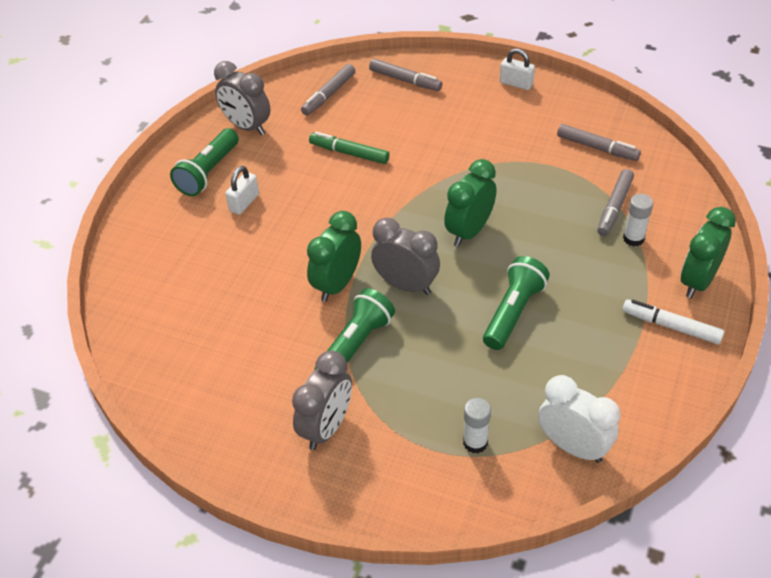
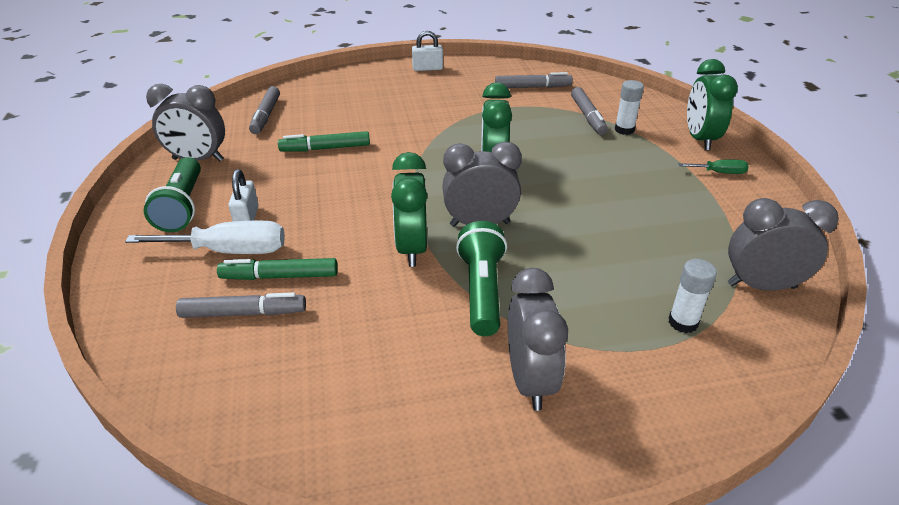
camera: 35 degrees left, 10 degrees down
grey marker [369,59,442,91] -> grey marker moved to [176,293,306,318]
green flashlight [483,256,550,350] -> none
white clock [538,375,620,463] -> grey clock [728,198,839,291]
white marker [622,299,724,345] -> green screwdriver [678,160,749,174]
none -> white screwdriver [125,220,285,254]
none -> green marker [217,258,338,280]

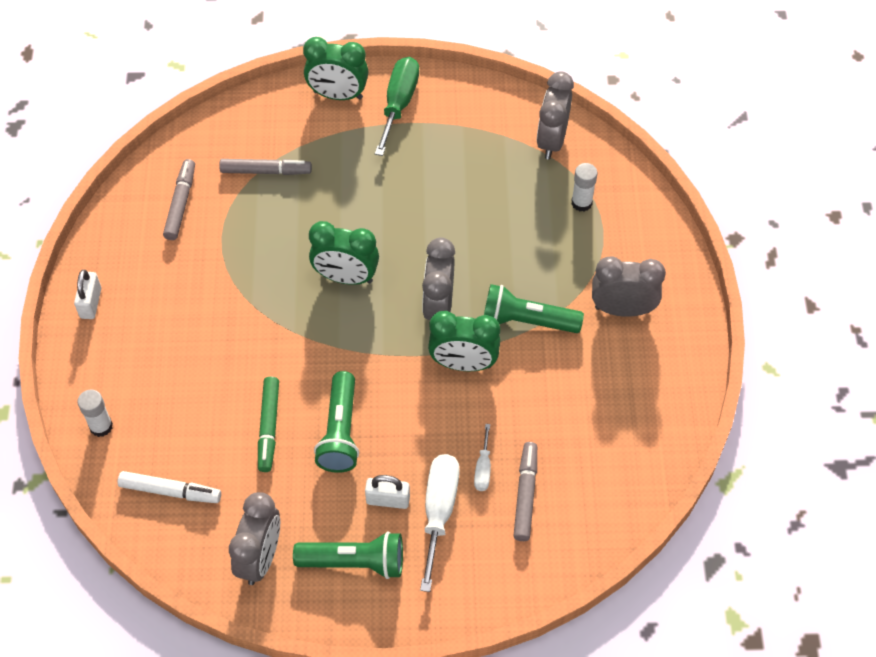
camera: 80 degrees left, 20 degrees up
green marker [217,258,338,280] -> white screwdriver [474,424,491,491]
grey marker [249,86,280,134] -> white marker [118,471,221,503]
white glue stick [615,80,644,135] -> white glue stick moved to [77,390,113,437]
green screwdriver [678,160,749,174] -> green screwdriver [375,57,419,156], size x1.94
none -> green flashlight [314,371,359,473]

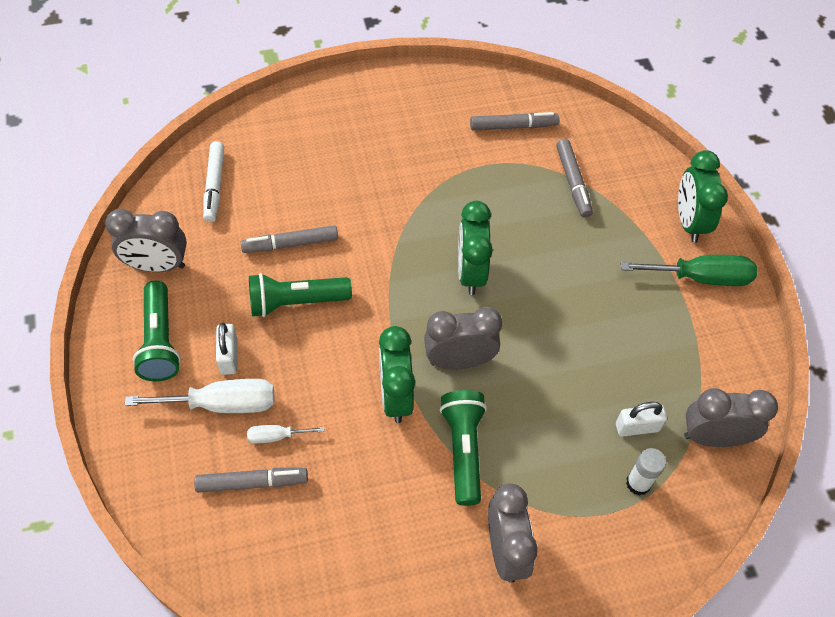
camera: 75 degrees right, 0 degrees up
white padlock [74,270,101,319] -> white padlock moved to [616,402,667,437]
white glue stick [77,390,113,437] -> none
green marker [258,377,279,472] -> grey marker [241,225,338,253]

